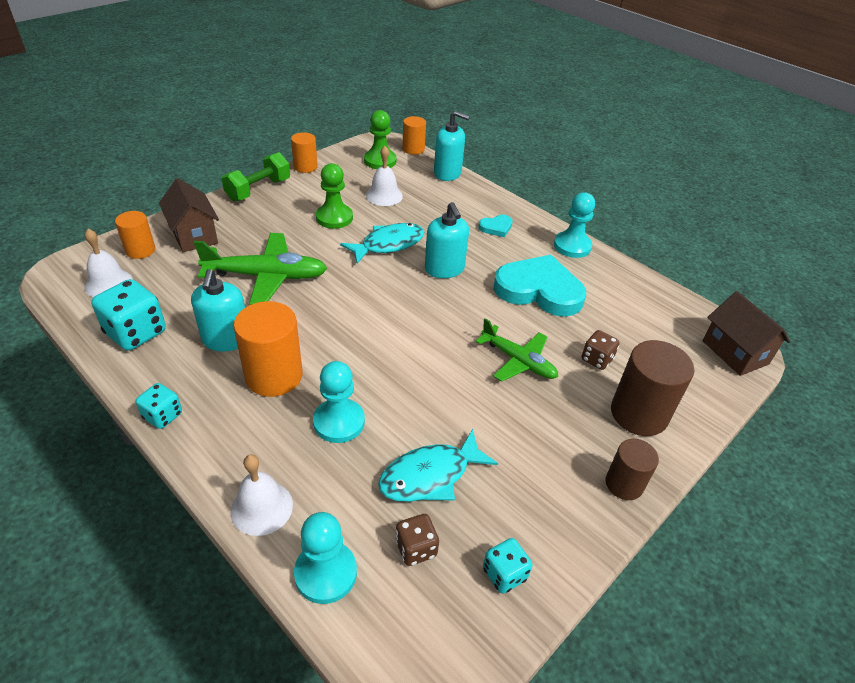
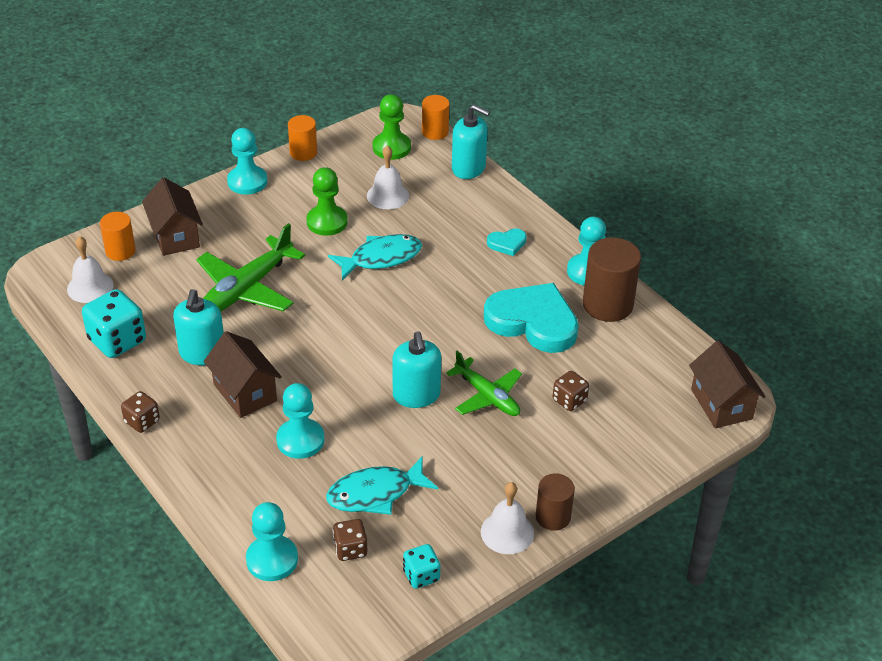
camera: 10 degrees right, 0 degrees up
turquoise dice [136,383,182,429] -> brown dice [121,391,160,433]
green plane [194,233,327,305] -> green plane turned 120 degrees clockwise [196,223,305,312]
green dumbbell [221,152,290,201] -> turquoise pawn [227,128,268,195]
white bell [231,454,293,536] -> white bell moved to [481,482,534,554]
orange cylinder [234,301,303,397] -> brown house [204,331,282,418]
turquoise soap dispenser [425,202,469,278] -> turquoise soap dispenser moved to [392,331,441,408]
brown cylinder [611,340,694,436] -> brown cylinder moved to [583,237,641,322]

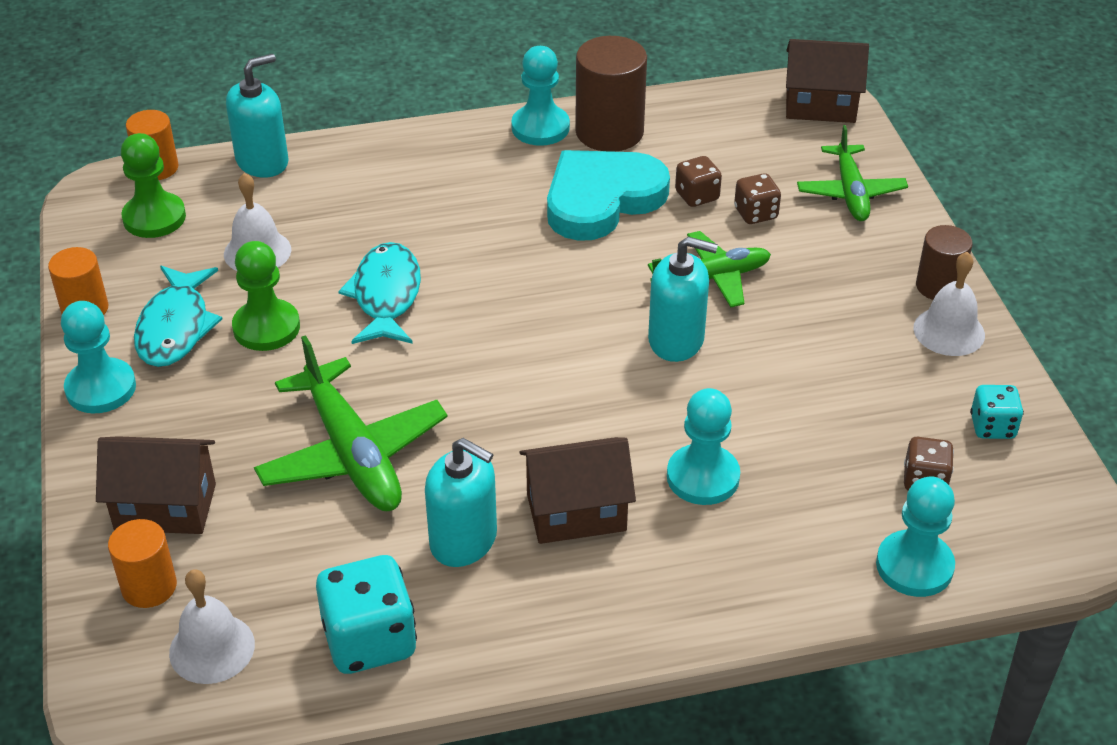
camera: 65 degrees left, 0 degrees up
brown dice [121,391,160,433] -> brown dice moved to [675,156,722,207]
turquoise fish [326,457,438,515] -> turquoise fish moved to [134,266,223,367]
turquoise heart [487,228,527,256] -> none
none -> green plane [797,125,908,221]

